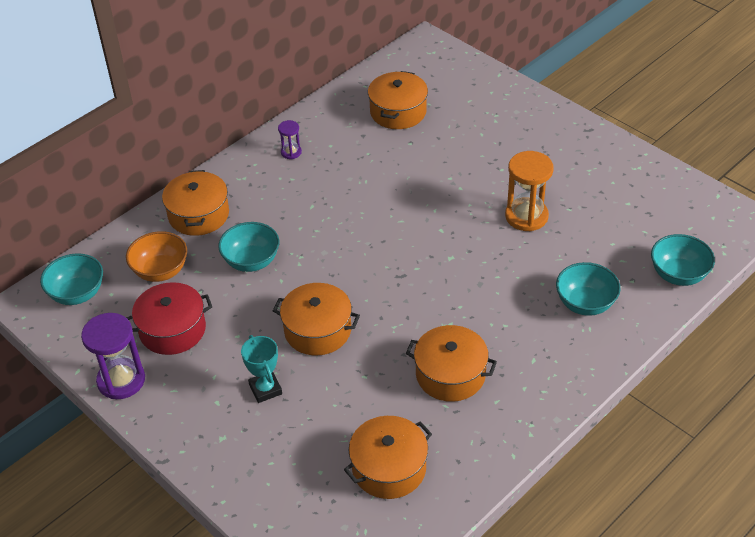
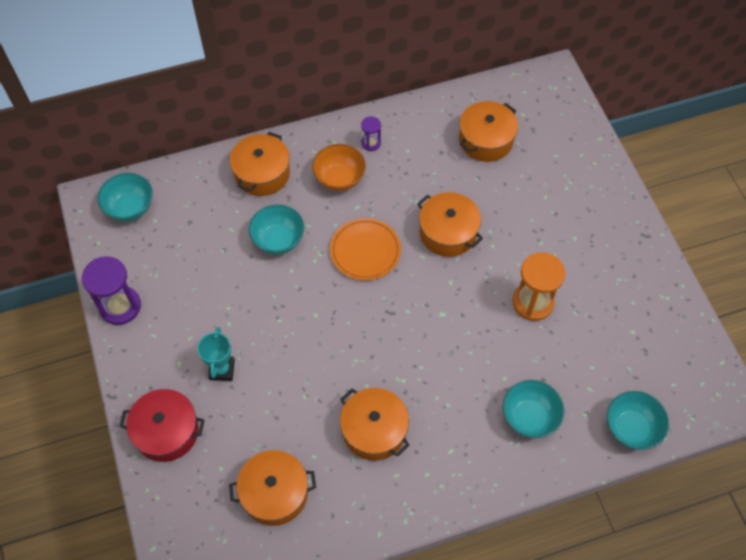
camera: 25 degrees right, 15 degrees up
orange bowl [126,231,187,282] -> orange bowl moved to [312,144,366,191]
red pot [126,282,212,355] -> red pot moved to [120,389,205,462]
orange pot [273,283,360,355] -> orange pot moved to [418,192,483,257]
none -> orange plate [330,218,401,281]

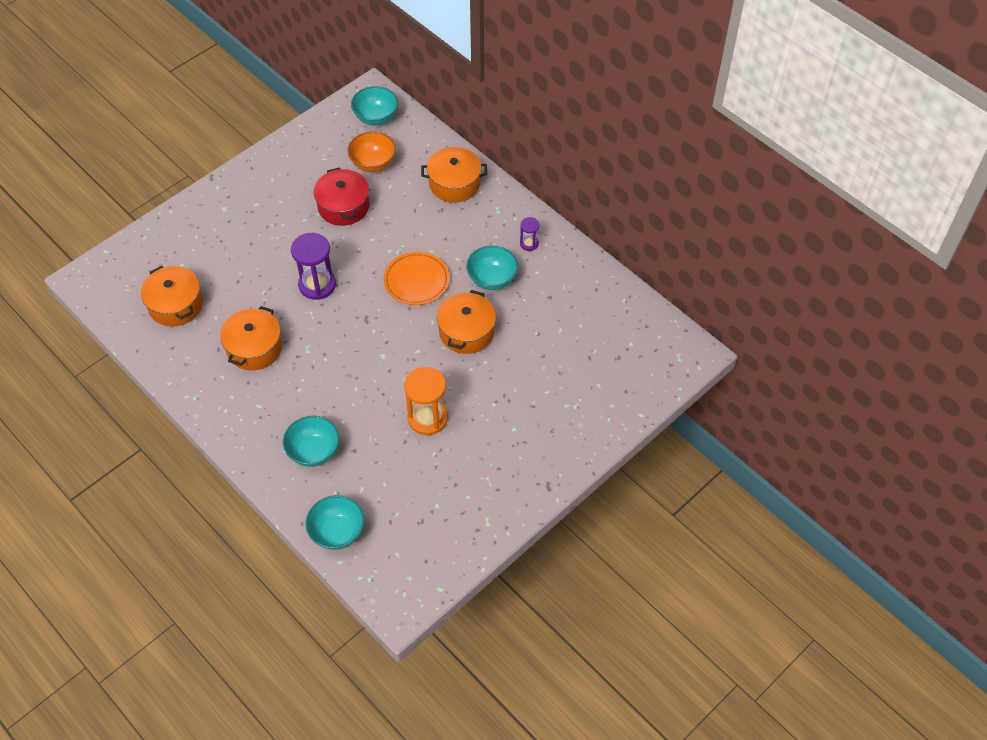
camera: 65 degrees right, 5 degrees down
purple hourglass [82,256,141,325] -> purple hourglass moved to [291,233,336,300]
red pot [120,389,205,462] -> red pot moved to [314,167,370,226]
turquoise trophy [198,327,235,381] -> none
turquoise bowl [249,204,305,255] -> turquoise bowl moved to [466,245,518,290]
orange bowl [312,144,366,191] -> orange bowl moved to [347,131,396,172]
orange pot [459,101,518,162] -> none

